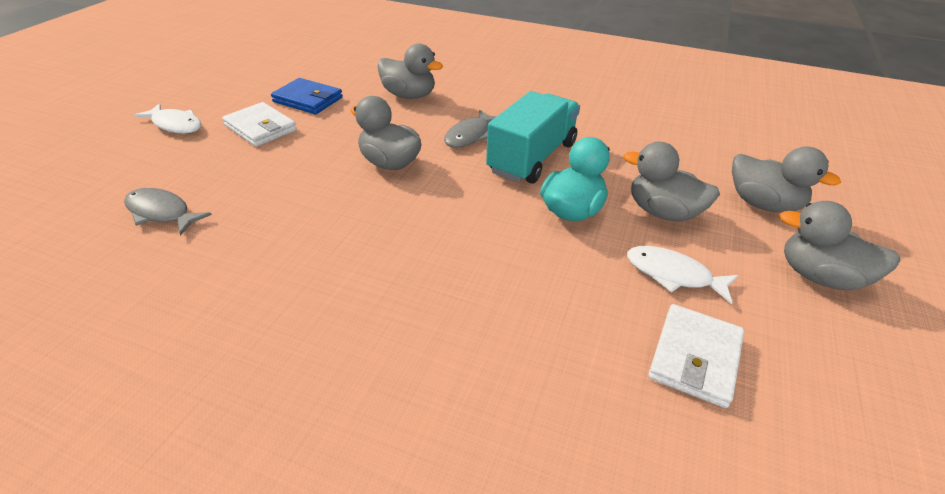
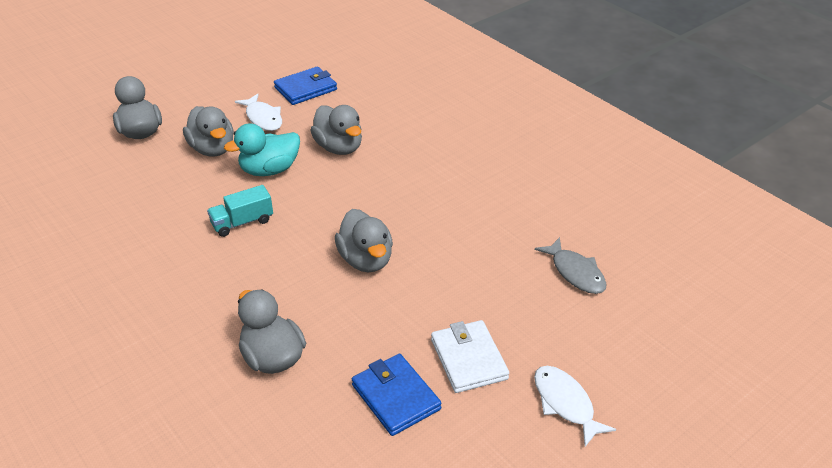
camera: 150 degrees left, 0 degrees up
grey fish [444,110,497,148] -> none
turquoise truck [486,91,580,184] -> turquoise truck [207,185,273,237], size x0.54
white wallet [648,304,744,408] -> blue wallet [274,66,337,105]
grey duck [780,201,900,290] -> grey duck moved to [310,105,362,155]

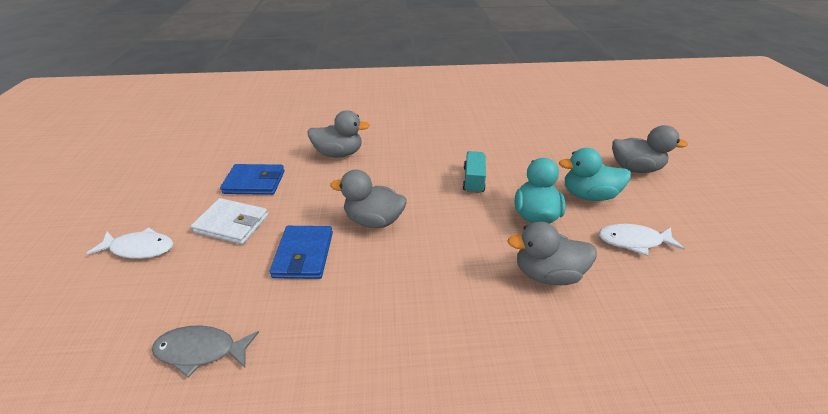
camera: 125 degrees right, 0 degrees up
grey duck [183,106,234,157] -> turquoise duck [559,148,631,201]
blue wallet [274,66,337,105] -> blue wallet moved to [270,226,333,279]

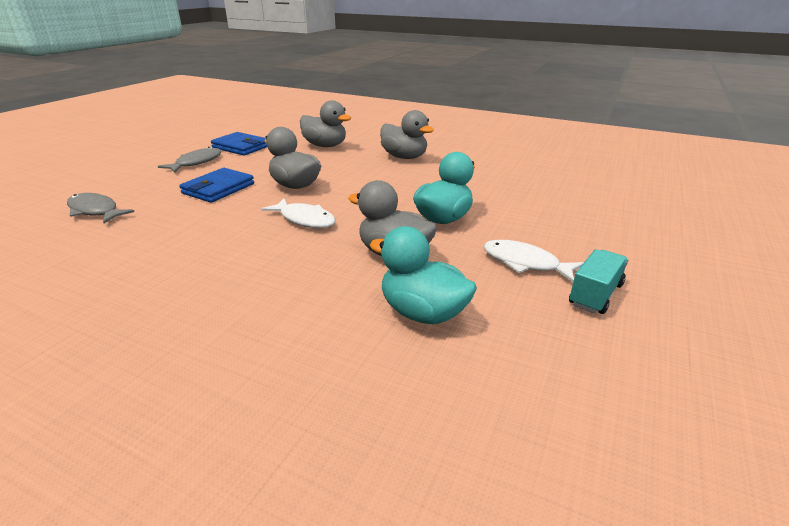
camera: 30 degrees right, 10 degrees down
white fish [86,227,173,259] -> white fish moved to [261,198,336,228]
white wallet [191,198,268,244] -> grey fish [158,147,221,172]
turquoise truck [463,151,486,193] -> turquoise truck moved to [569,249,628,314]
turquoise duck [559,148,631,201] -> turquoise duck moved to [370,226,477,324]
grey duck [612,125,688,173] -> grey duck moved to [380,110,434,159]

